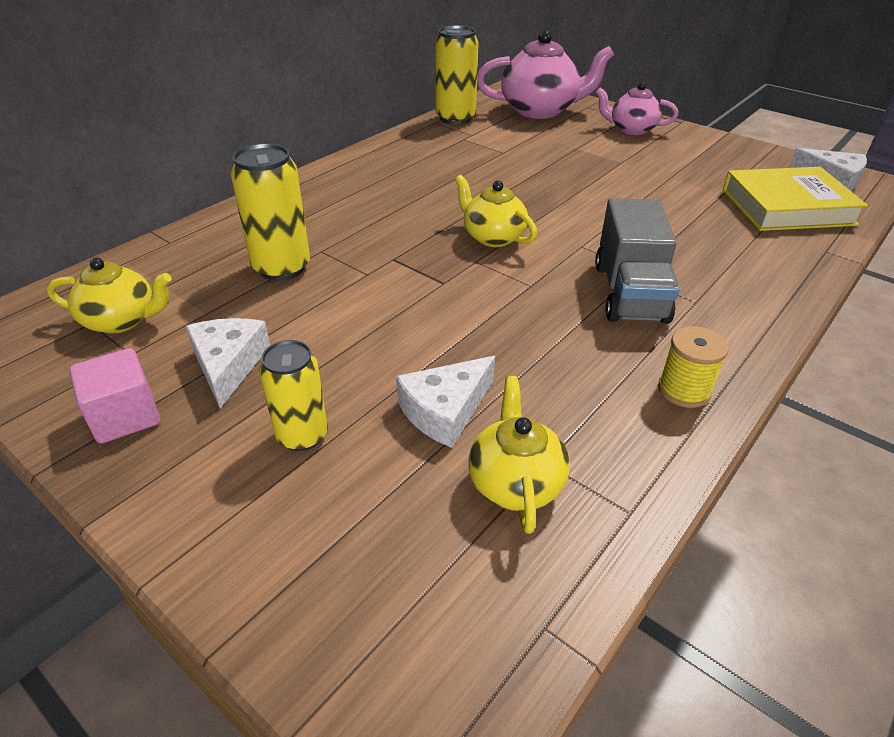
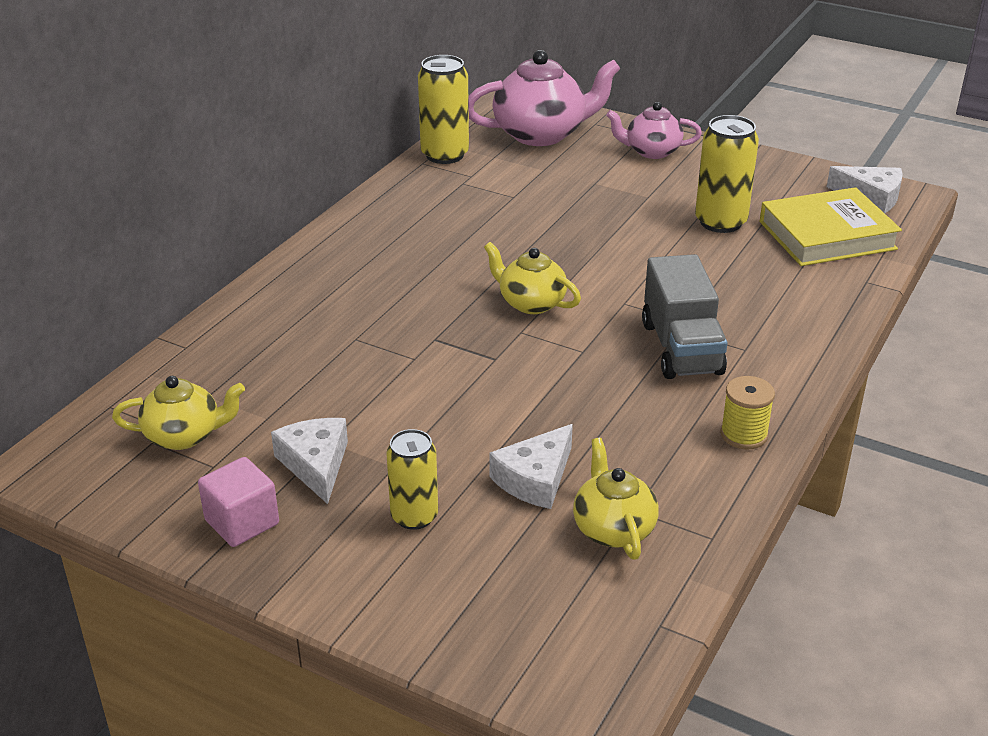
camera: 10 degrees left, 5 degrees down
yellow can [231,143,310,281] -> yellow can moved to [695,115,759,233]

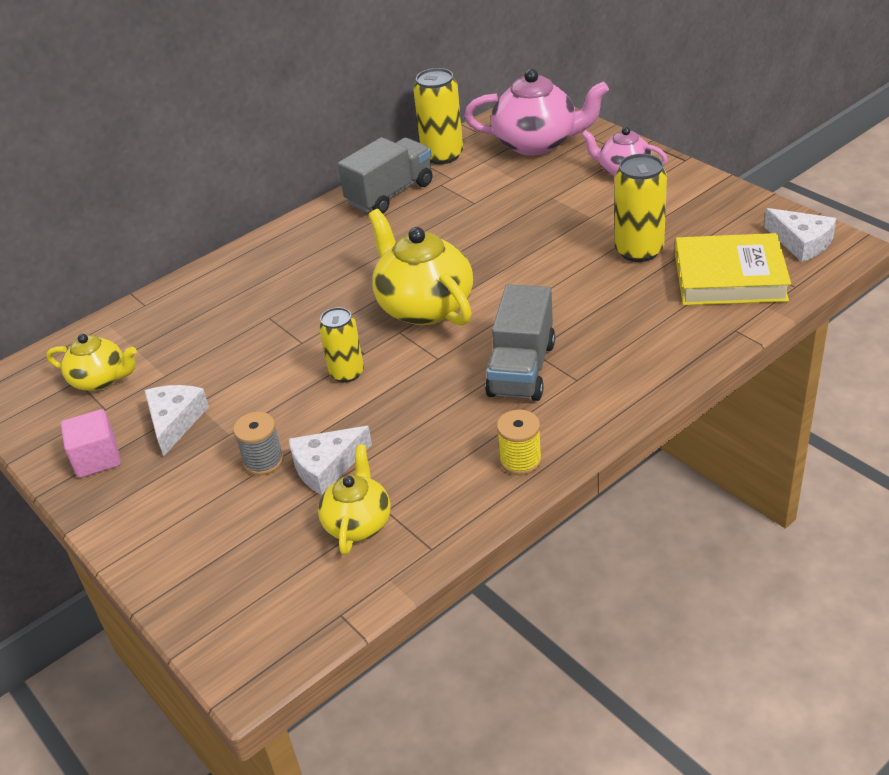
camera: 25 degrees right, 5 degrees up
yellow can [386,429,438,530] -> yellow can moved to [319,307,364,383]
yellow teapot [484,242,581,314] -> yellow teapot [368,209,473,326], size x1.69
none -> grey spool [233,412,284,475]
none -> grey truck [338,137,433,214]

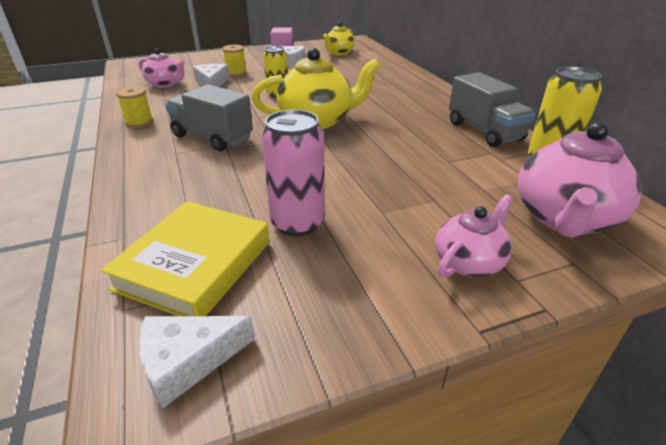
camera: 105 degrees right, 5 degrees down
grey spool [233,412,284,475] -> yellow spool [222,45,247,77]
yellow teapot [318,445,391,555] -> pink teapot [139,48,185,88]
yellow can [615,154,667,262] -> pink can [261,110,325,236]

